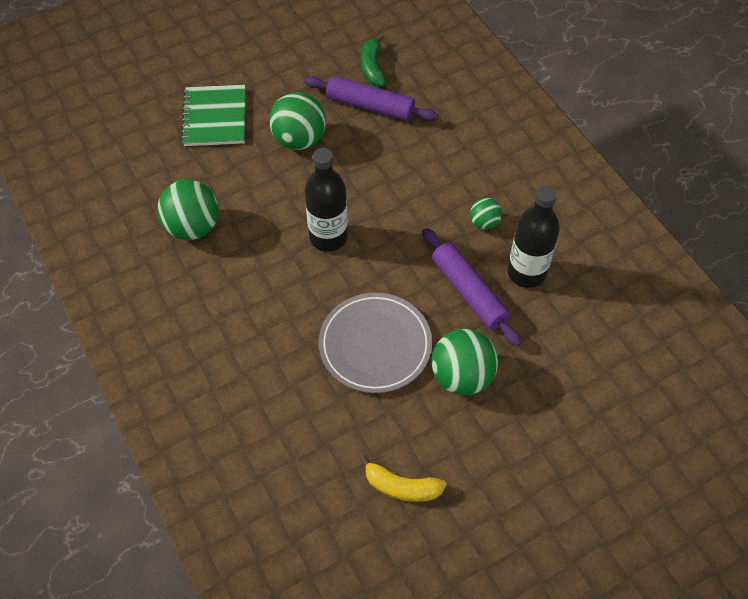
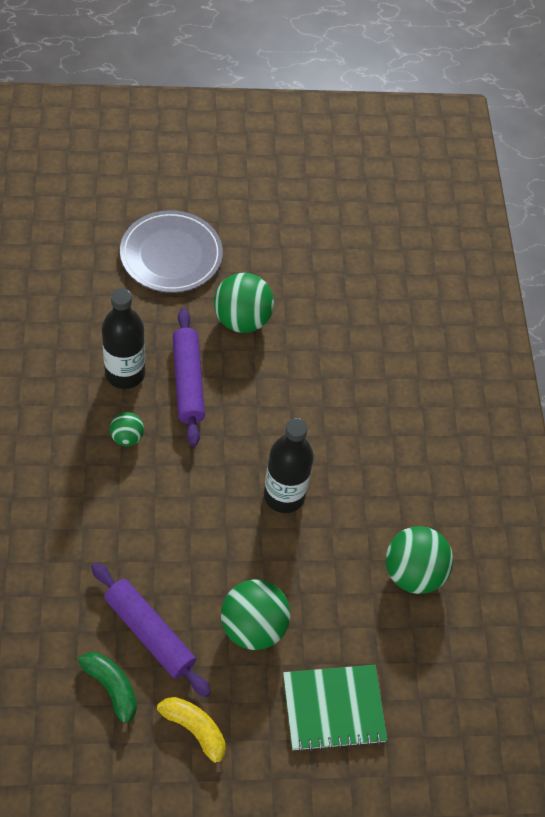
camera: 160 degrees left, 0 degrees up
green notebook [181,85,245,146] -> green notebook turned 60 degrees clockwise [283,665,387,752]
grey plate [319,293,432,393] -> grey plate moved to [120,210,223,293]
yellow banana [359,455,446,502] -> yellow banana moved to [157,697,226,774]
green banana [361,34,386,87] -> green banana turned 60 degrees counterclockwise [78,652,137,734]

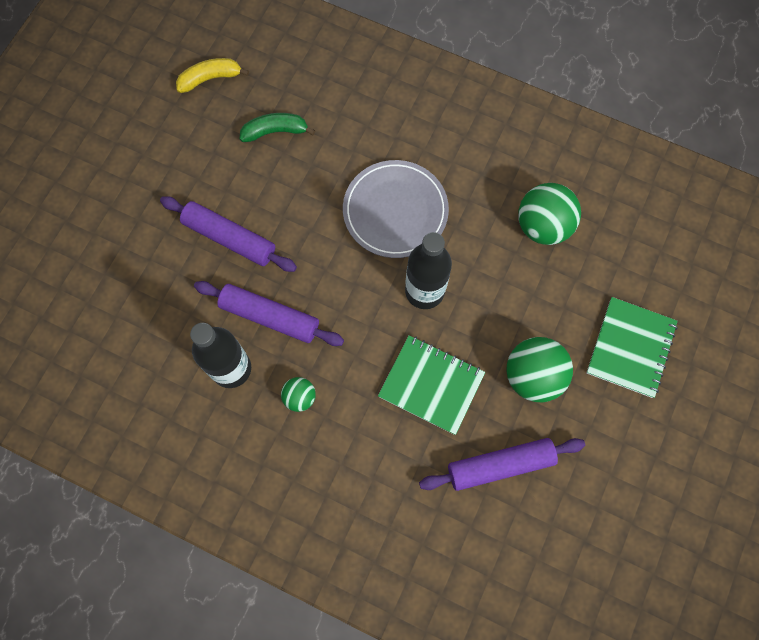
camera: 55 degrees left, 15 degrees up
green banana [78,652,137,734] -> green banana moved to [239,113,315,142]
grey plate [120,210,223,293] -> grey plate moved to [343,160,449,258]
yellow banana [157,697,226,774] -> yellow banana moved to [176,58,249,93]
green ball [214,273,274,333] -> purple rolling pin [160,196,297,272]
none -> green notebook [378,335,485,435]

